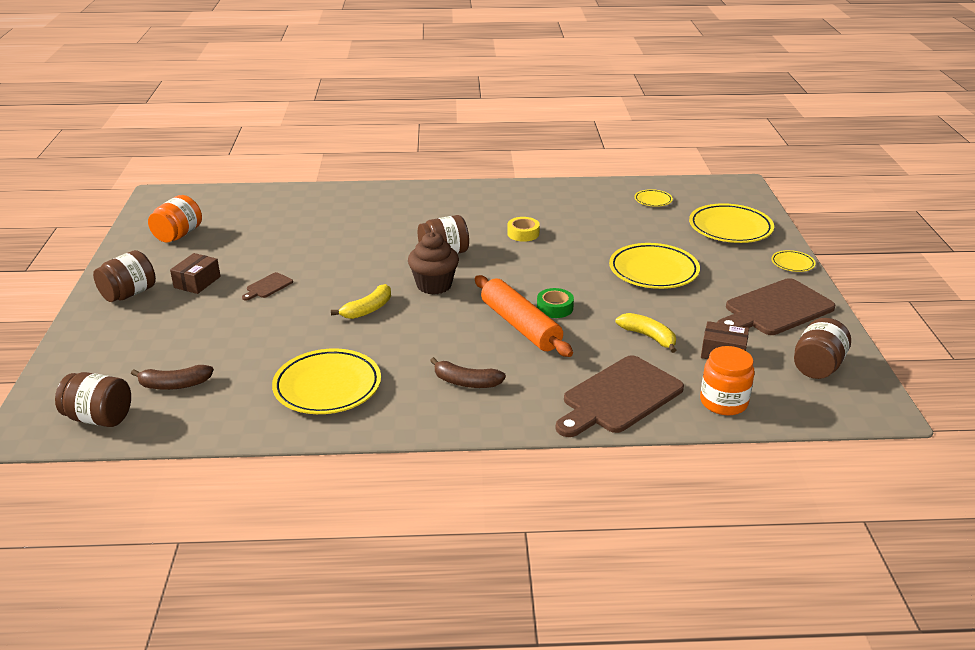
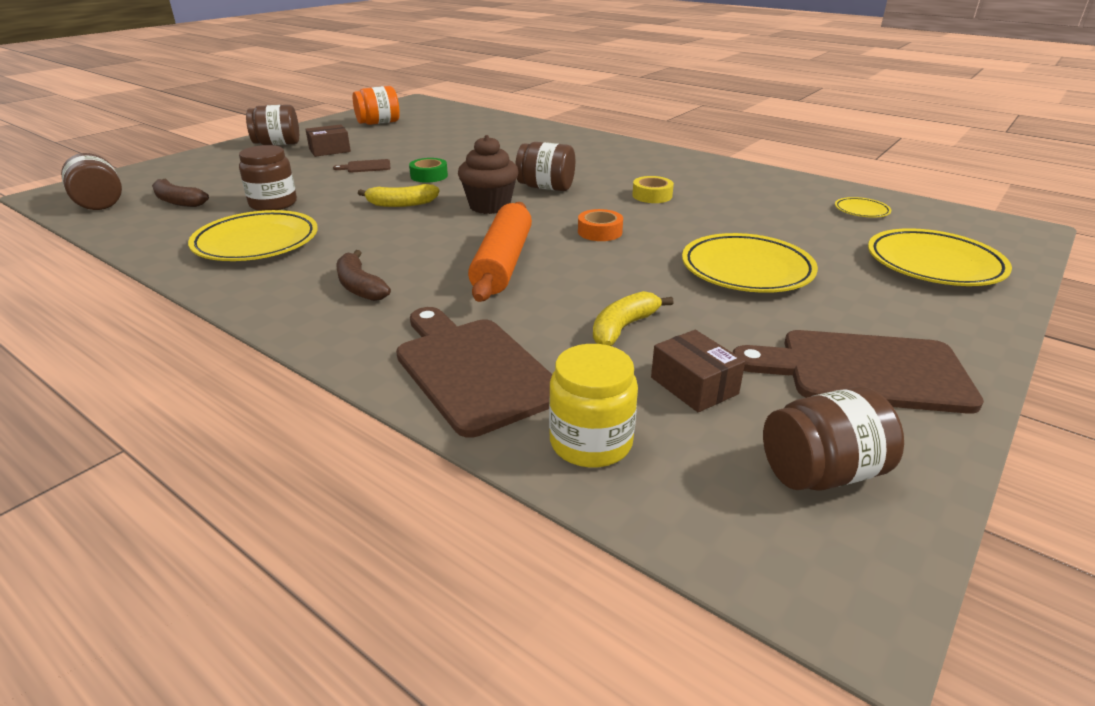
camera: 40 degrees right, 0 degrees up
green tape [537,288,574,318] -> green tape moved to [409,158,448,183]
brown cutting board [555,355,684,437] -> brown cutting board turned 60 degrees clockwise [396,307,552,438]
yellow banana [615,313,676,353] -> yellow banana turned 135 degrees counterclockwise [593,291,674,346]
orange jar [700,346,755,415] -> yellow jar [549,344,638,468]
yellow plate [771,250,816,272] -> none
none -> brown jar [239,145,297,211]
none -> orange tape [578,209,623,241]

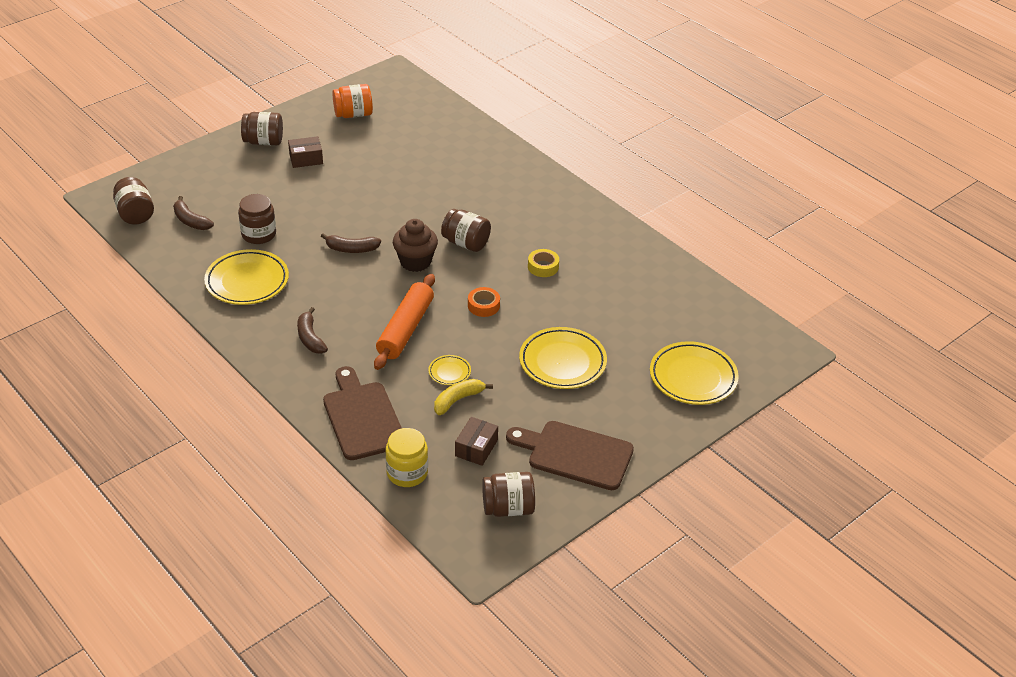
camera: 10 degrees right, 10 degrees up
brown cutting board [333,159,390,172] -> none
yellow banana [358,184,439,207] -> brown banana [321,233,381,253]
green tape [409,158,448,183] -> none
brown box [651,330,745,412] -> brown box turned 45 degrees clockwise [455,417,498,466]
yellow plate [835,197,891,218] -> yellow plate moved to [428,355,471,385]

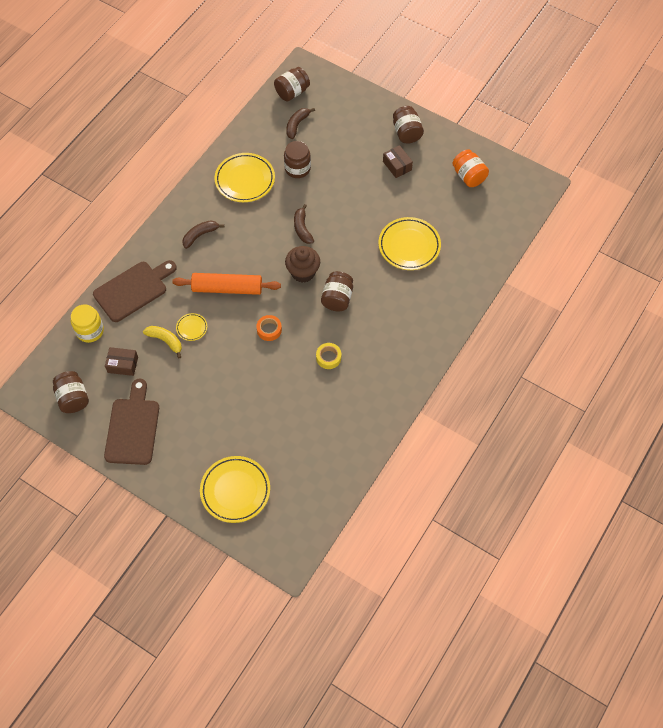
camera: 75 degrees right, 20 degrees up
yellow plate [519,327,607,389] -> yellow plate moved to [378,217,441,270]

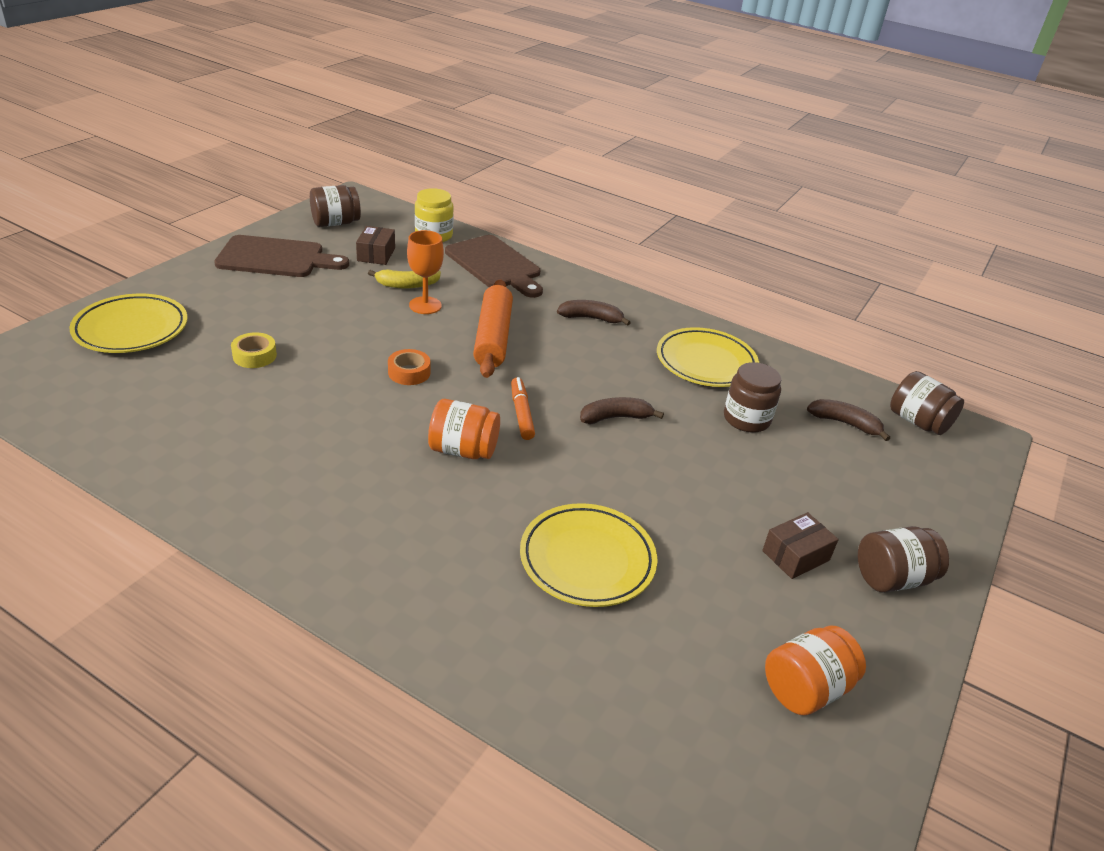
camera: 85 degrees right, 25 degrees down
yellow banana [143,326,182,358] -> yellow banana turned 45 degrees clockwise [368,269,441,288]
yellow plate [176,313,207,341] -> orange goblet [407,230,444,314]
brown banana [182,221,224,249] -> brown banana turned 45 degrees counterclockwise [557,300,631,326]
brown cupcake [285,246,320,283] -> orange marker [511,377,535,440]
yellow tape [316,343,341,369] -> yellow tape moved to [231,332,277,368]
brown jar [321,271,353,312] -> orange jar [428,399,500,459]

